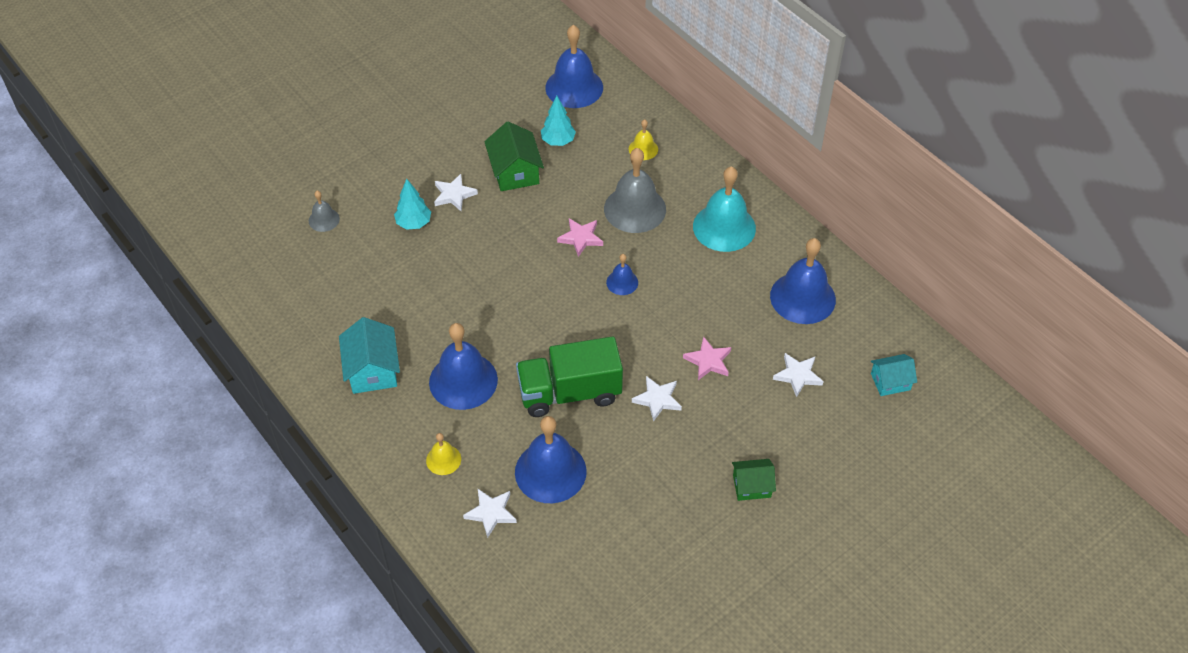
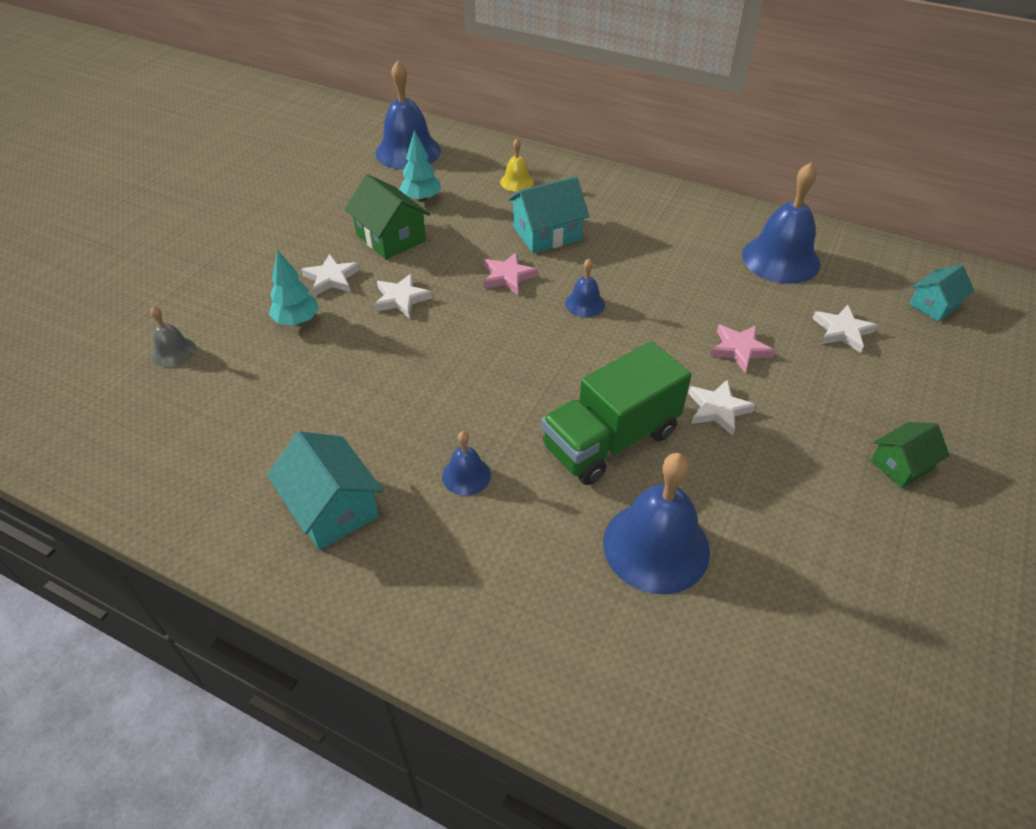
camera: 25 degrees left, 5 degrees down
yellow bell [426,433,461,475] -> none
blue bell [429,323,498,410] -> blue bell [442,431,491,496], size x0.49
white star [463,489,517,538] -> white star moved to [374,273,432,318]
grey bell [604,148,666,233] -> turquoise house [508,176,589,253]
turquoise bell [693,166,756,252] -> none

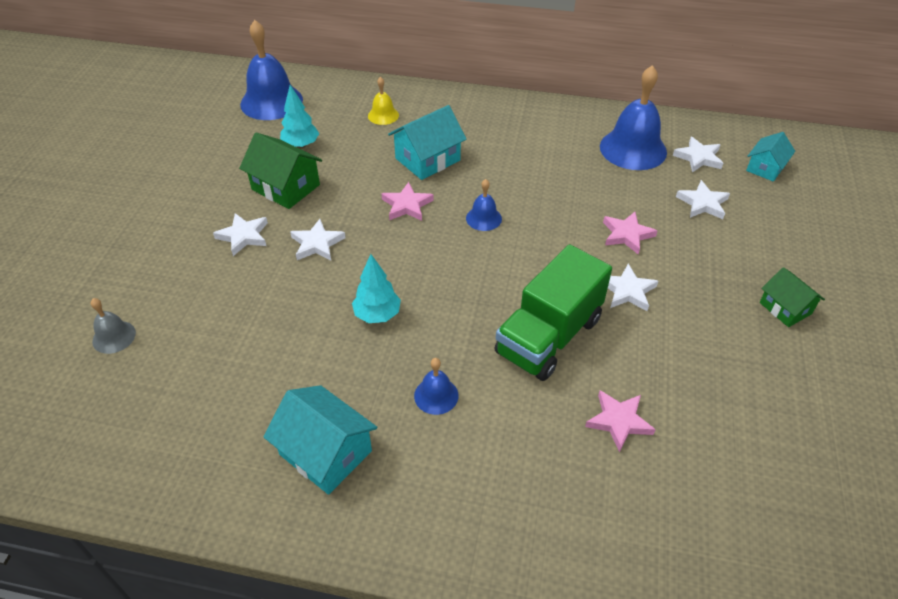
camera: 15 degrees left, 0 degrees up
turquoise tree [269,249,319,325] -> turquoise tree moved to [352,254,401,323]
blue bell [603,453,710,594] -> pink star [585,390,656,453]
green house [870,422,950,488] -> green house turned 75 degrees counterclockwise [760,267,825,327]
none -> white star [673,137,723,172]

